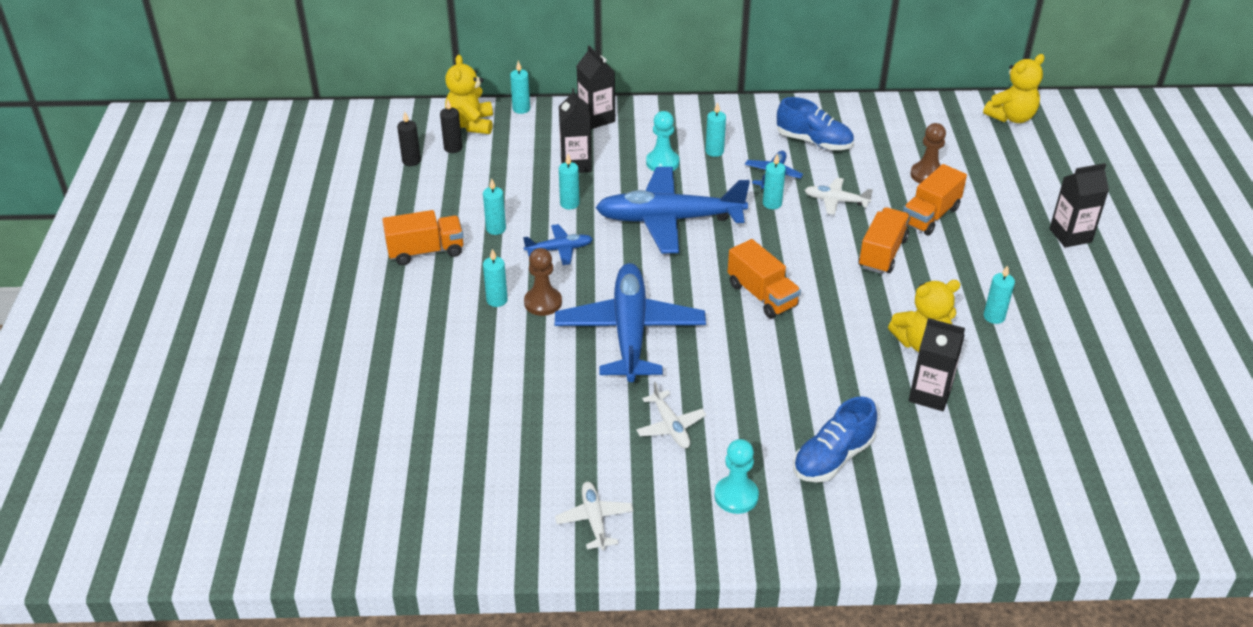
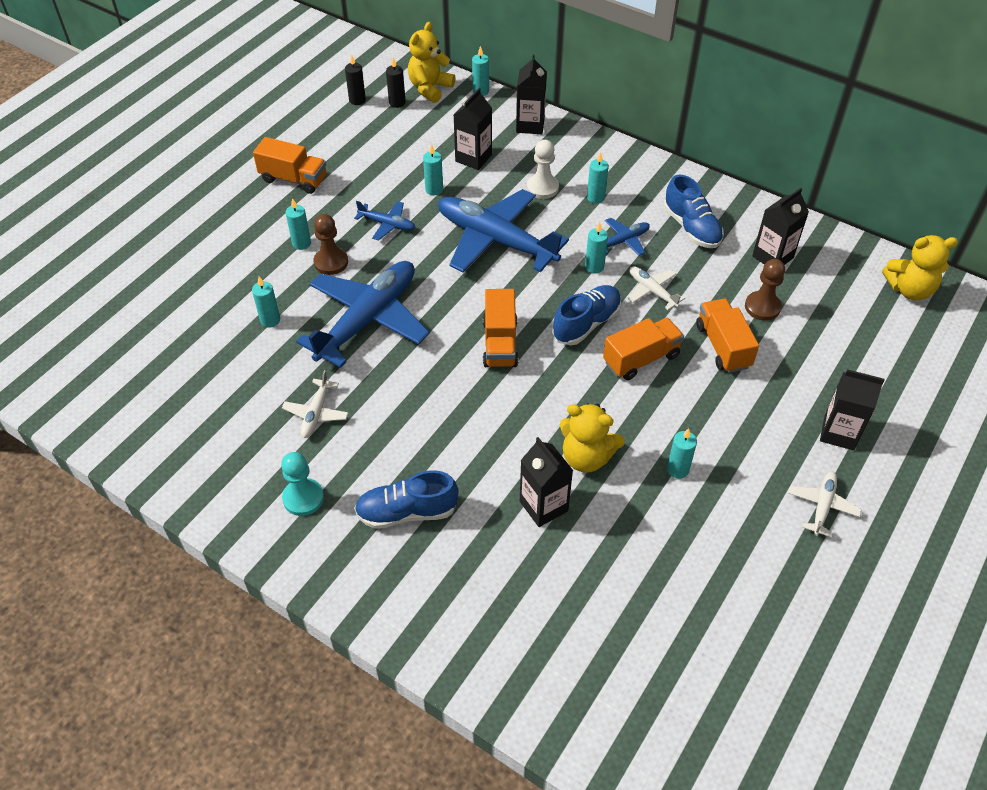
camera: 35 degrees right, 10 degrees up
turquoise candle [483,178,506,235] -> turquoise candle moved to [252,276,280,328]
white plane [555,482,633,550] -> white plane moved to [788,472,862,537]
turquoise pawn [646,111,679,171] -> white pawn [527,140,559,199]
orange truck [903,164,967,235] -> orange truck turned 90 degrees clockwise [696,299,759,373]
none -> blue shoe [552,285,621,345]
none -> black carton [752,188,809,265]

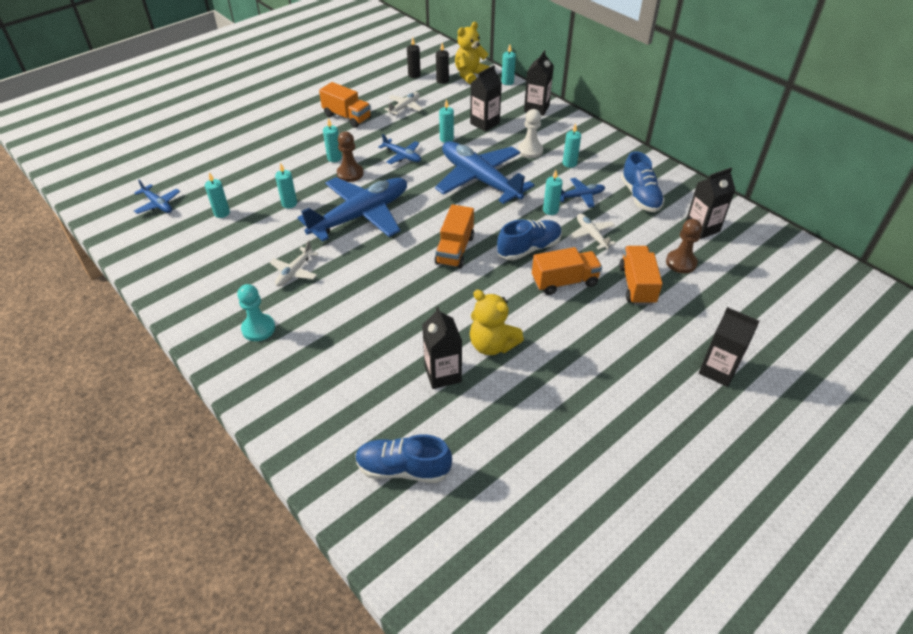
camera: 15 degrees right, 5 degrees down
blue shoe [354,470,458,529] -> blue shoe moved to [355,434,452,483]
turquoise candle [667,428,697,479] -> turquoise candle moved to [205,172,230,218]
white plane [788,472,862,537] -> white plane moved to [384,92,423,115]
yellow teddy bear [882,235,958,301] -> none
none -> blue plane [134,180,180,214]

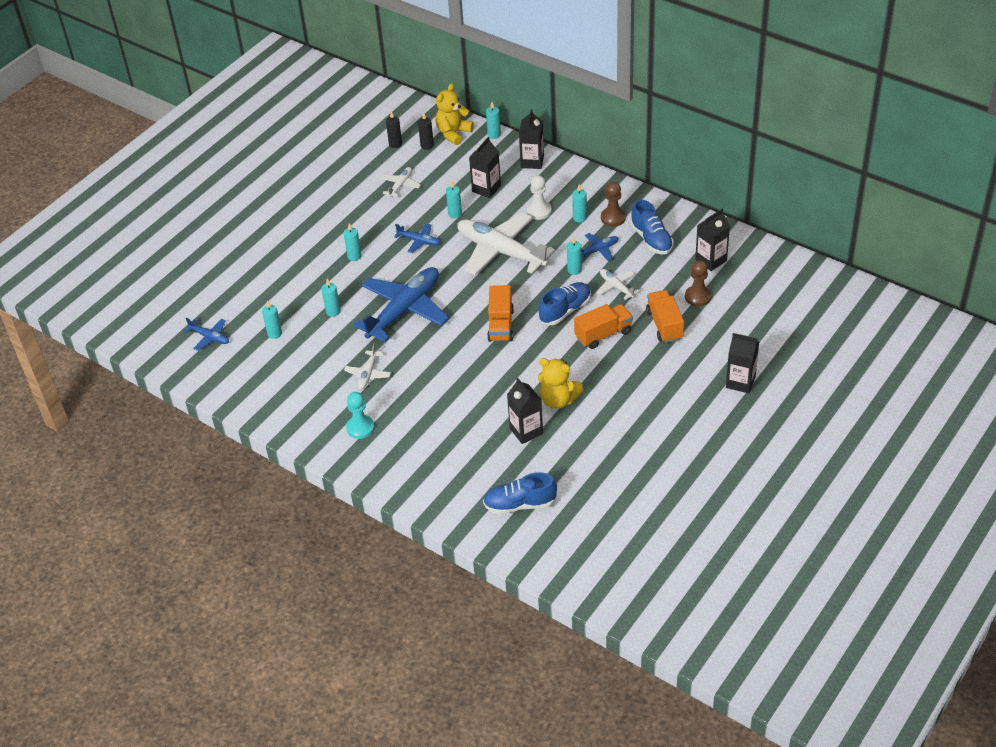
camera: 10 degrees left, 0 degrees up
orange truck [319,82,371,128] -> none
brown pawn [337,132,364,182] -> brown pawn moved to [601,182,626,227]
blue plane [435,141,534,204] -> white plane [457,213,555,275]

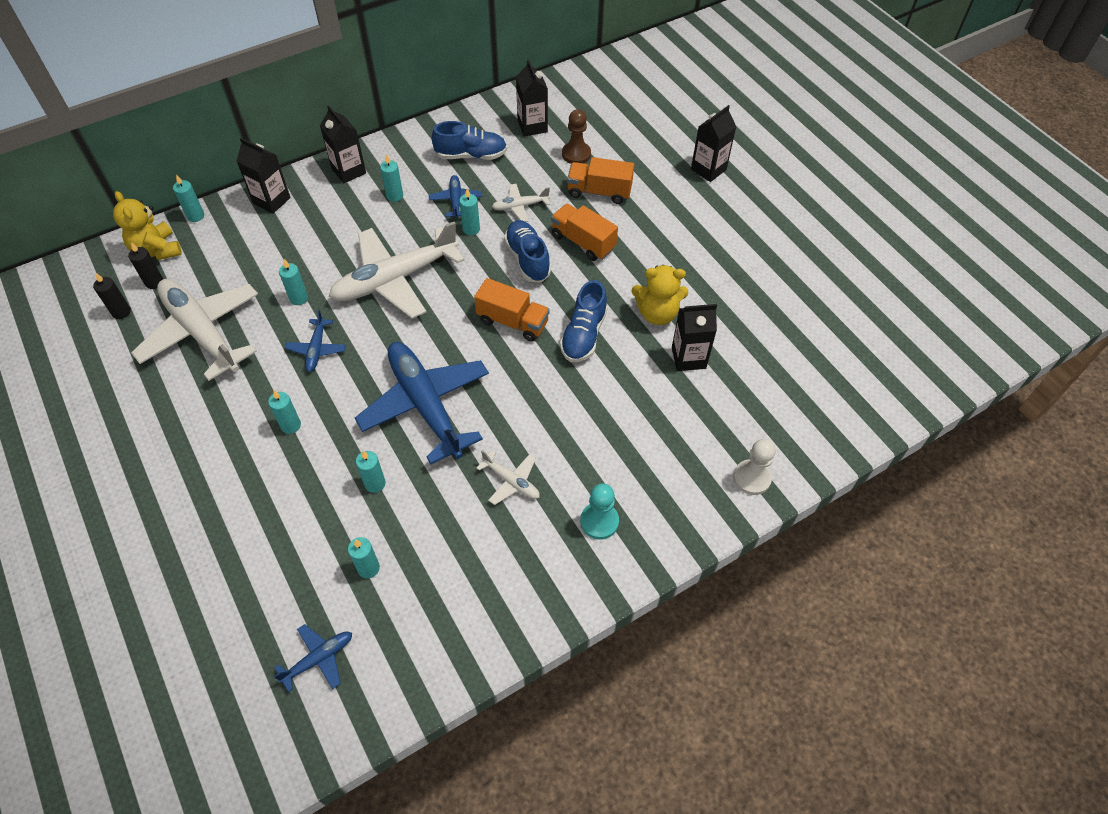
camera: 70 degrees left, 10 degrees up
white plane [381,167,421,198] -> white plane [131,279,258,381], size x2.22
blue plane [394,223,440,253] -> blue plane turned 135 degrees clockwise [285,310,346,372]
black carton [469,137,501,198] -> black carton moved to [320,105,366,183]
blue shoe [483,472,557,515] -> blue shoe moved to [560,280,608,362]
white pawn [527,175,552,220] -> white pawn moved to [733,439,776,495]
yellow teddy bear [538,358,583,409] -> yellow teddy bear turned 45 degrees clockwise [632,265,688,325]
orange truck [574,304,633,349] -> orange truck turned 45 degrees counterclockwise [551,204,618,261]
brown pawn [601,182,626,227] -> none

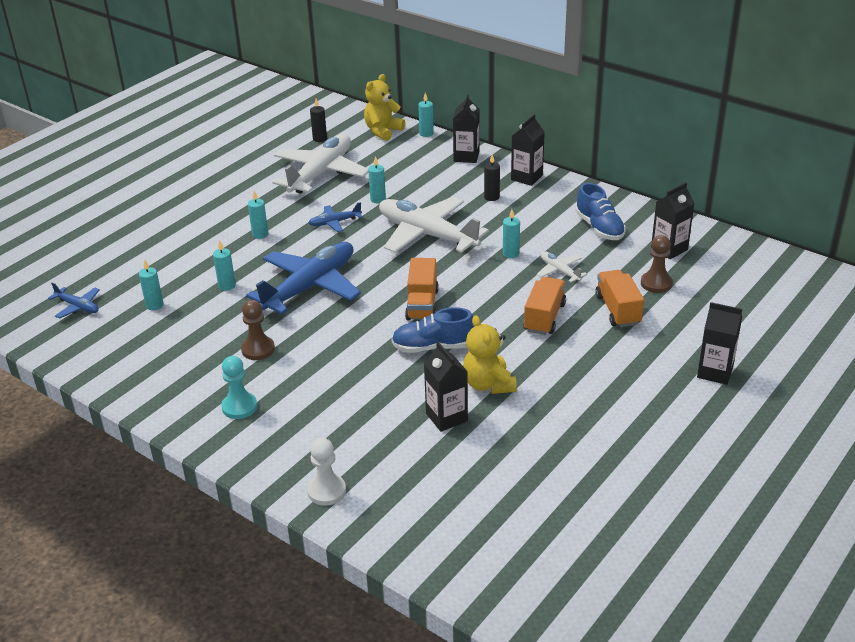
camera: 70 degrees right, 20 degrees down
black candle [128,242,163,289] -> black candle moved to [484,154,500,201]
turquoise candle [380,154,403,202] -> none
blue plane [429,175,482,219] -> none
white plane [476,450,540,505] -> brown pawn [241,300,275,360]
blue shoe [504,220,551,282] -> none

